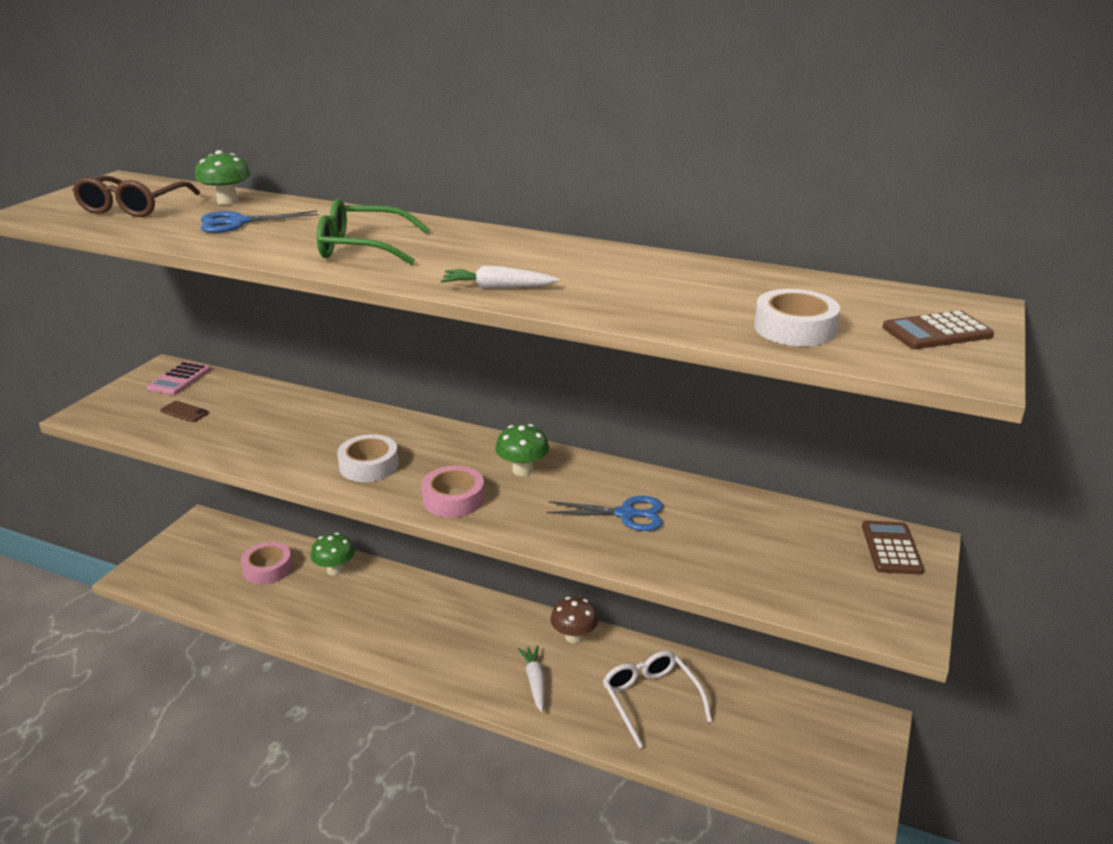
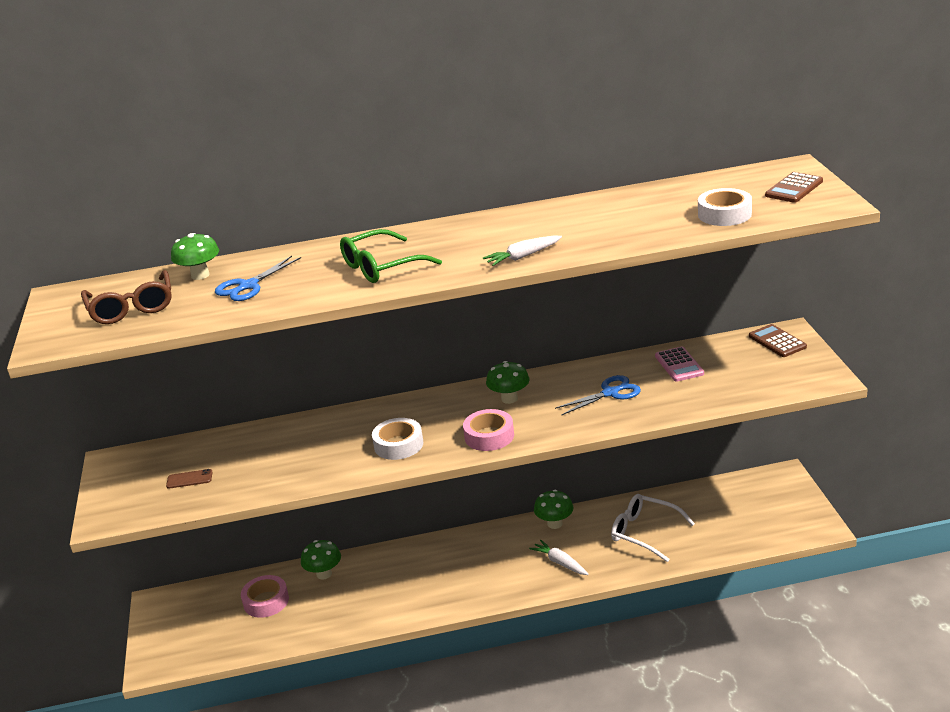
camera: 30 degrees left, 0 degrees up
pink calculator [147,361,211,395] -> pink calculator moved to [655,347,704,382]
brown mushroom [550,597,598,643] -> green mushroom [534,490,574,529]

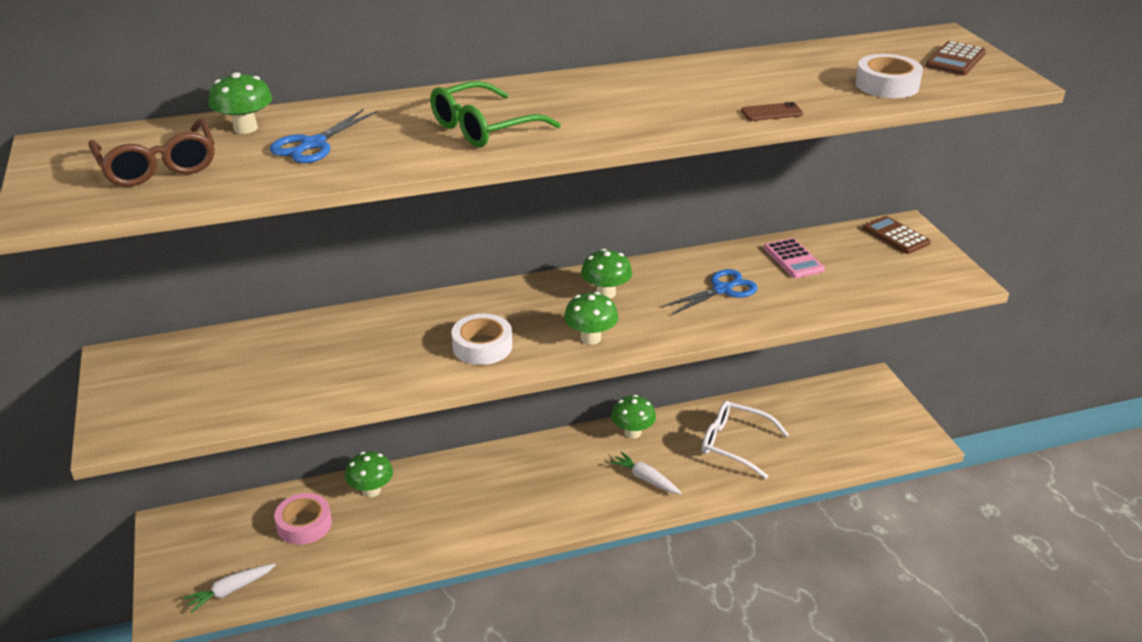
camera: 10 degrees left, 5 degrees up
brown phone [166,469,212,489] -> brown phone moved to [741,102,803,121]
pink tape [463,409,514,451] -> green mushroom [564,292,618,345]
white carrot [483,236,562,266] -> white carrot moved to [184,564,276,613]

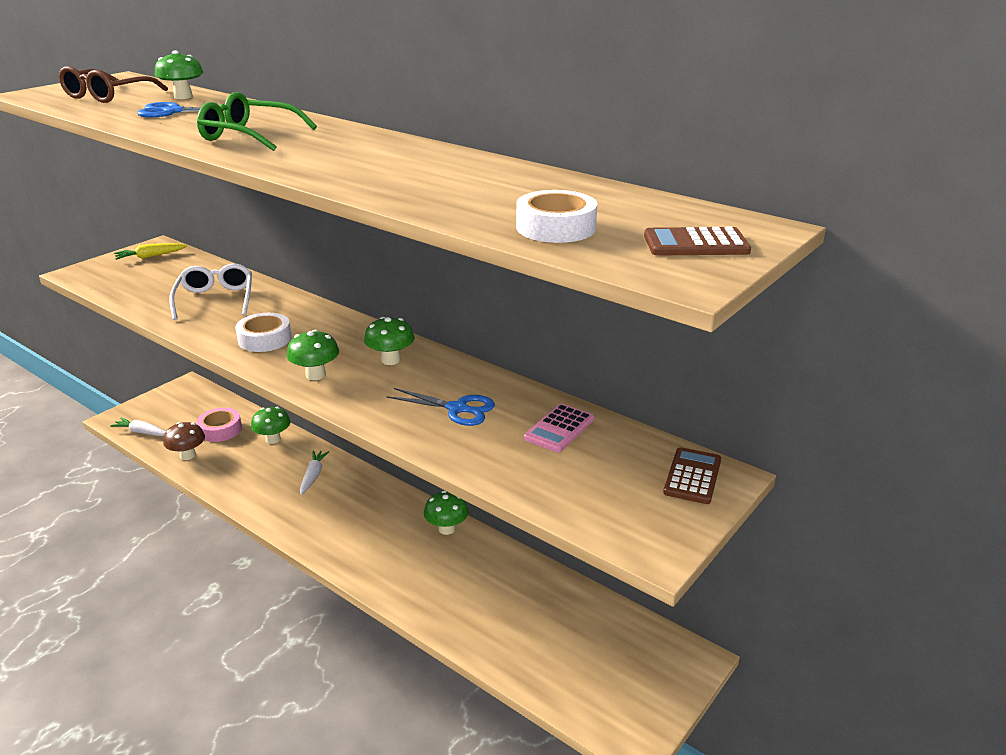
camera: 55 degrees right, 5 degrees down
white carrot [610,452,682,494] -> white carrot moved to [300,450,329,495]
white glasses [702,401,789,479] -> white glasses moved to [169,264,252,320]
brown phone [741,102,803,121] -> none
none -> yellow carrot [114,243,187,260]
none -> brown mushroom [163,422,205,460]

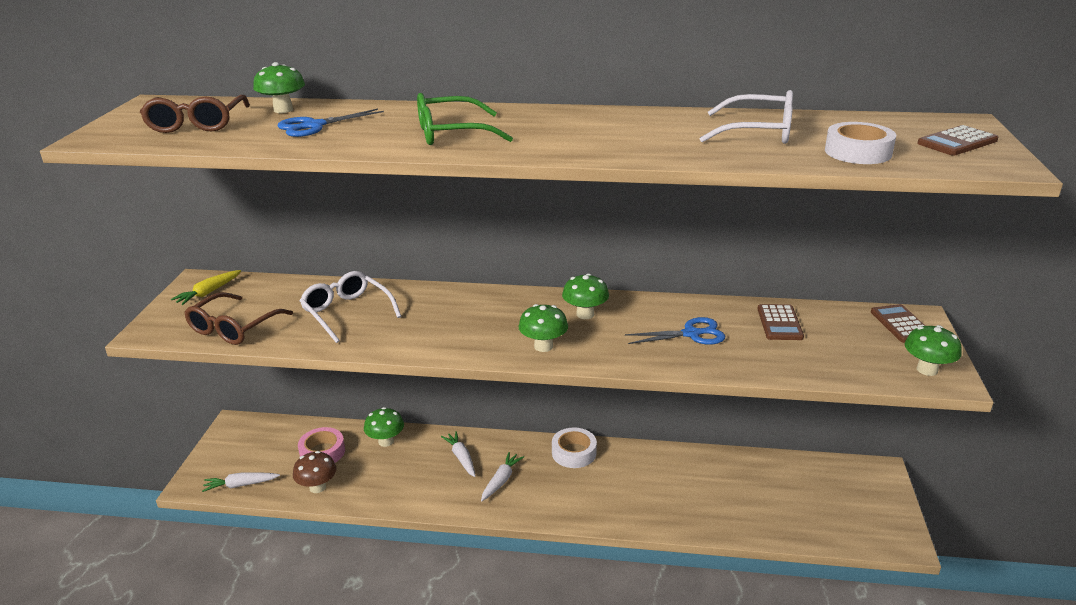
camera: 30 degrees left, 0 degrees up
white tape [235,313,292,352] -> white tape moved to [552,427,597,468]
green mushroom [424,491,469,535] -> green mushroom moved to [905,325,962,376]
pink calculator [524,404,594,453] -> brown calculator [758,304,804,340]
none -> brown glasses [184,292,293,345]
none -> white carrot [481,452,524,501]
none -> white glasses [699,90,793,144]

